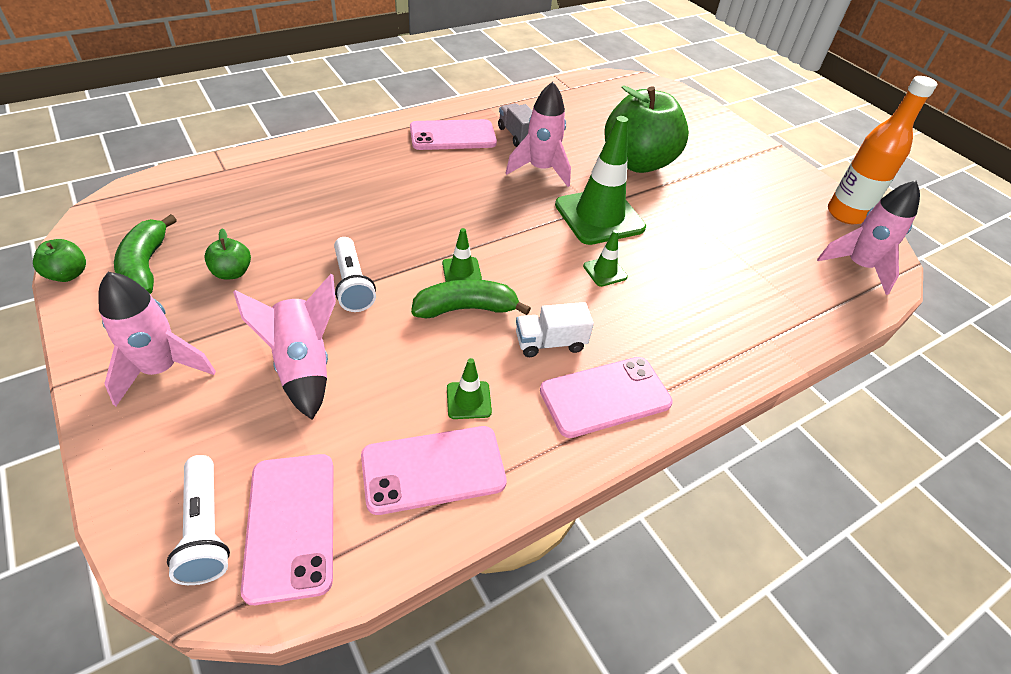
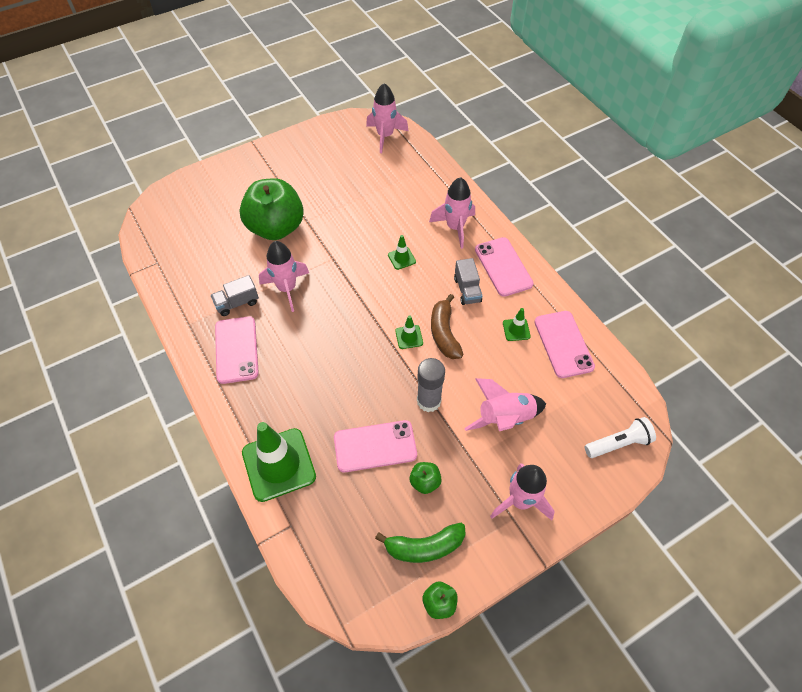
camera: 85 degrees left, 10 degrees up
pink phone [241,454,333,605] -> pink phone moved to [334,420,417,472]
white flashlight [334,237,376,312] -> grey glue stick [417,358,445,412]
green banana [411,279,531,318] -> brown banana [431,294,464,359]
white truck [516,302,594,357] -> grey truck [454,258,482,305]
green traffic cone [555,116,646,245] -> green traffic cone moved to [242,422,316,502]
orange bottle [828,76,937,224] -> none
none -> pink rocket [429,177,475,249]

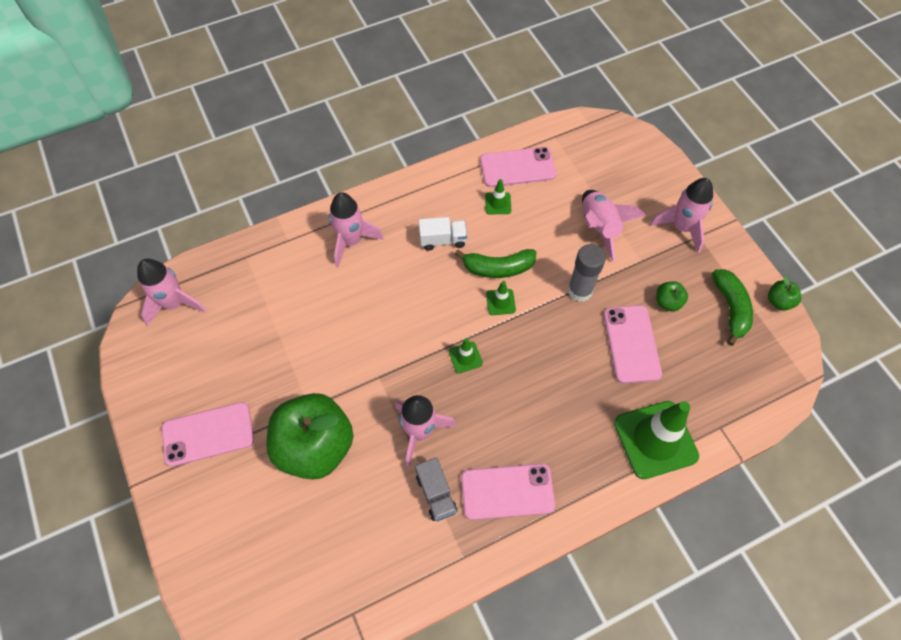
camera: 85 degrees left, 5 degrees up
green traffic cone [388,235,416,270] -> green traffic cone moved to [449,338,483,373]
brown banana [431,294,464,359] -> green banana [455,249,536,278]
grey truck [454,258,482,305] -> white truck [418,217,467,251]
pink phone [475,237,534,297] -> pink phone moved to [162,402,254,467]
white flashlight [585,417,656,458] -> none

